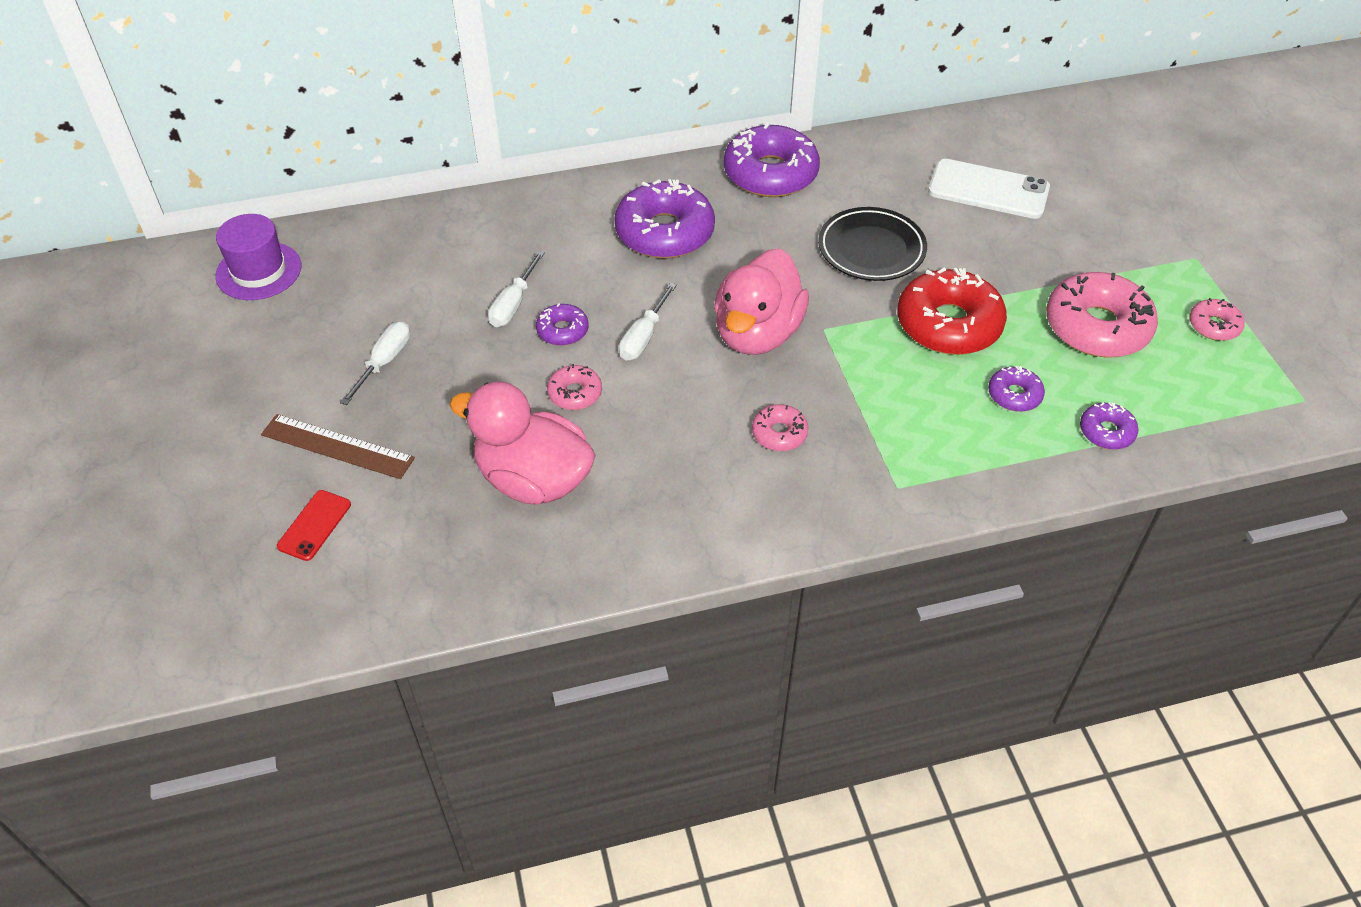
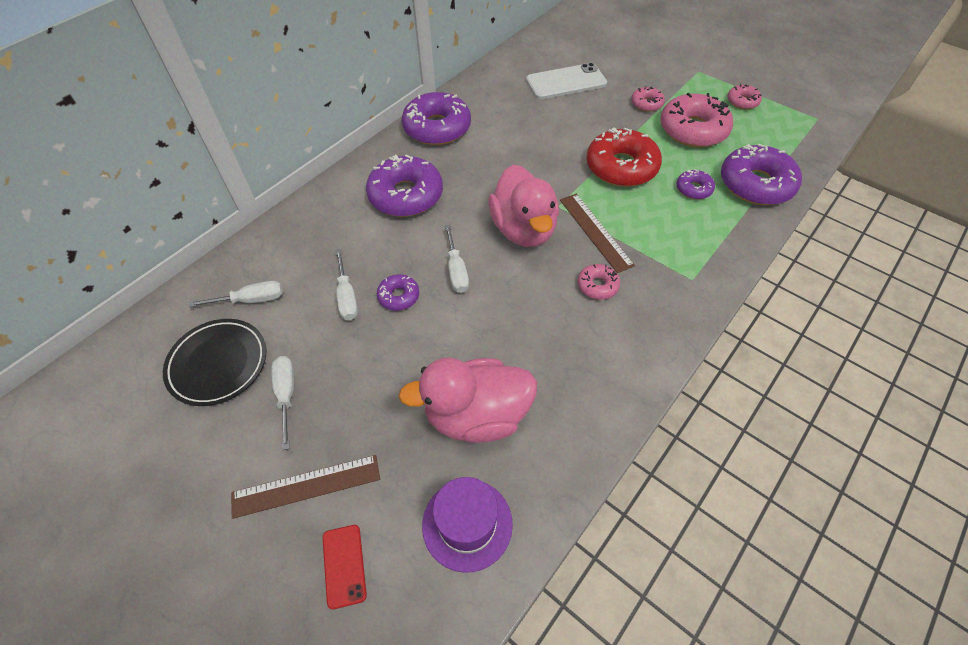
camera: 35 degrees left, 5 degrees up
purple hat [215,214,301,300] -> purple hat moved to [422,477,513,573]
pink donut [547,364,602,410] -> pink donut moved to [631,86,665,112]
black plate [818,207,927,281] -> black plate moved to [163,319,266,406]
purple donut [1080,402,1139,450] -> purple donut [721,144,802,205], size x2.04
none -> white screwdriver [188,281,283,307]
none -> brown ruler [560,194,635,273]

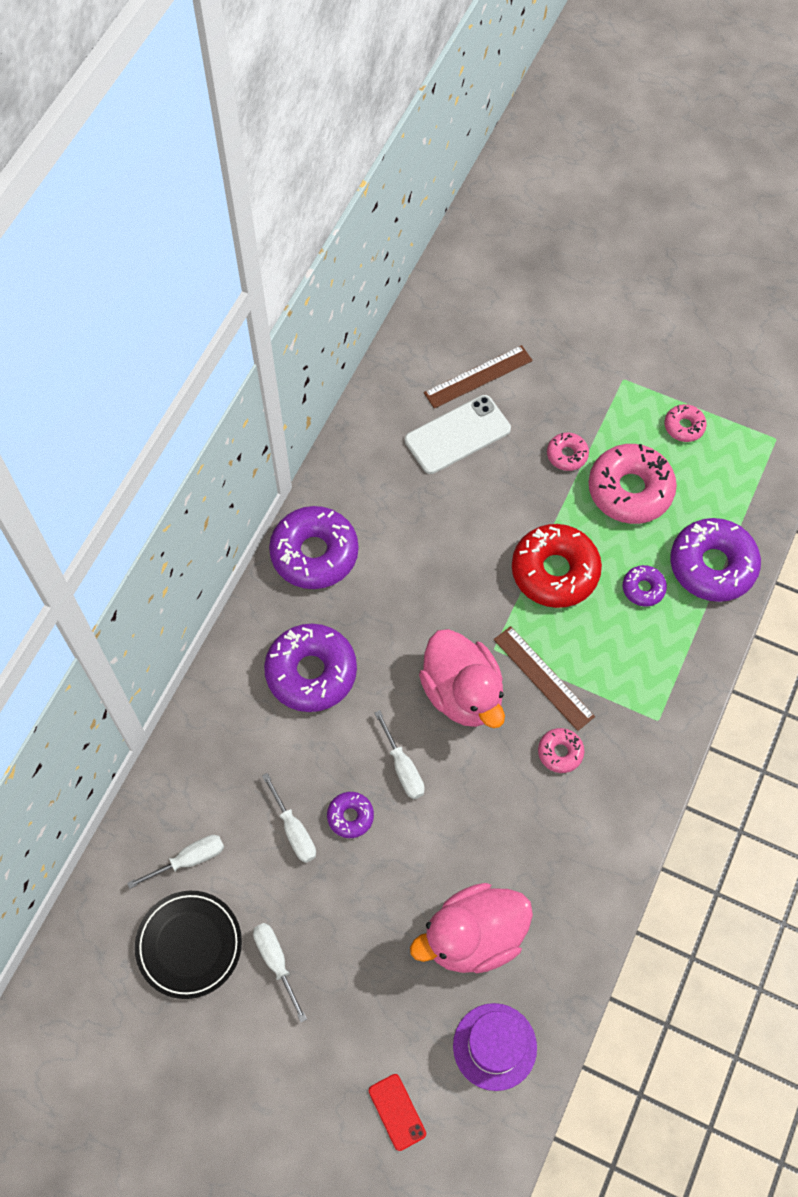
camera: 15 degrees left, 10 degrees up
brown ruler [231,455,380,519] -> brown ruler moved to [424,345,533,409]

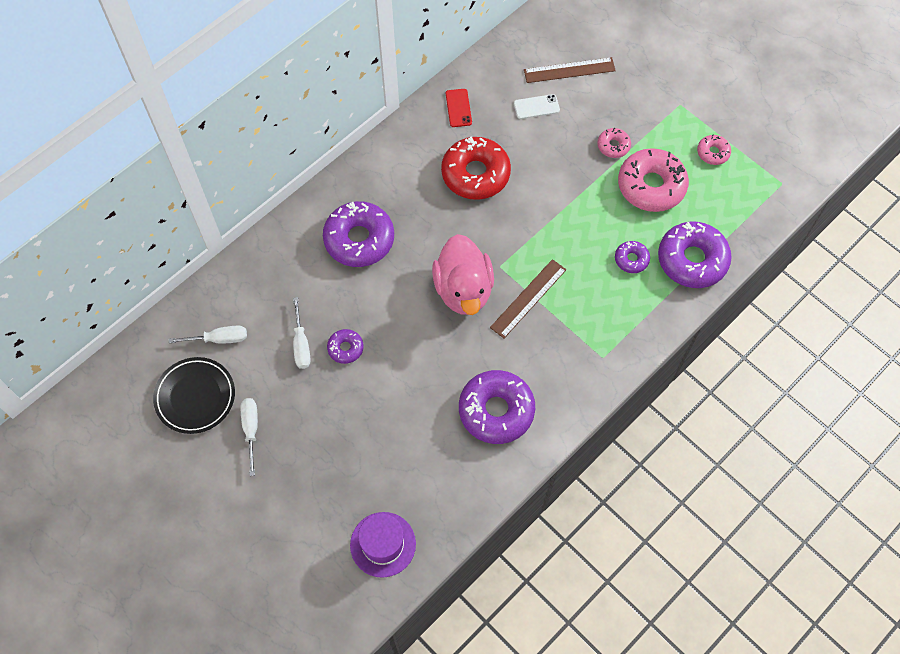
camera: 20 degrees right, 0 degrees up
purple donut [269,506,358,589] -> purple donut moved to [459,370,535,444]
red phone [369,1074,426,1151] -> red phone moved to [446,89,472,127]
white screwdriver [374,710,425,799] -> none
white phone [405,395,511,474] -> white phone [514,94,560,119], size x0.55
pink duck [410,883,533,973] -> none
brown ruler [494,626,595,731] -> brown ruler turned 60 degrees clockwise [490,259,566,338]
red donut [512,524,602,608] -> red donut moved to [441,136,511,200]
pink donut [538,728,584,773] -> none

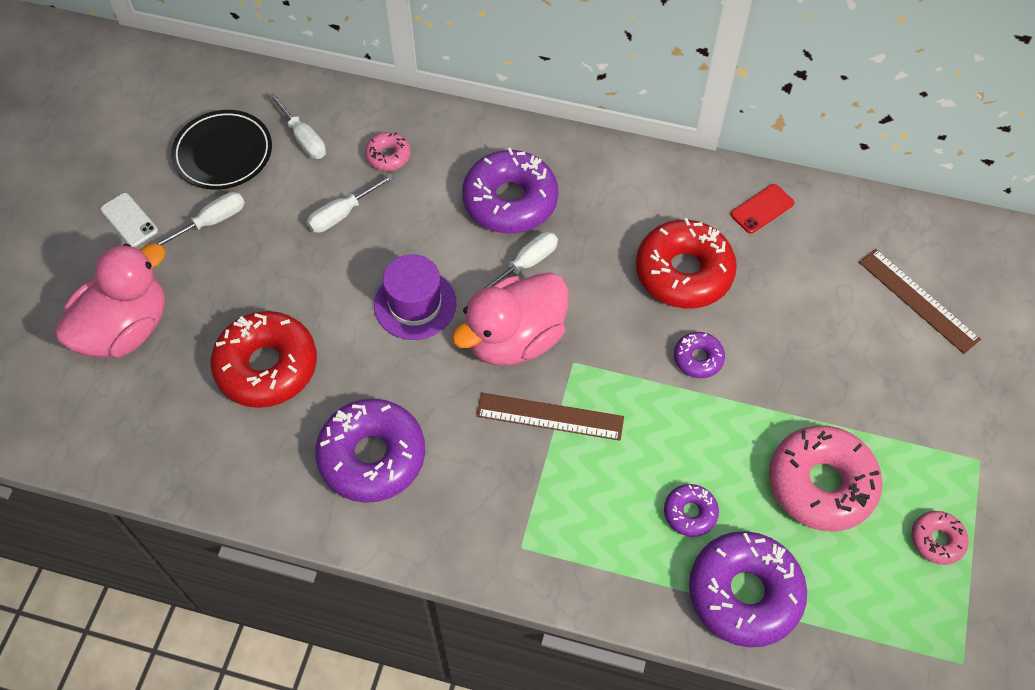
camera: 60 degrees right, 5 degrees down
purple donut [327,329,364,364] -> purple donut moved to [674,332,725,378]
purple hat [350,512,416,578] -> purple hat moved to [374,254,456,340]
white phone [514,94,560,119] -> white phone moved to [100,193,158,247]
pink donut [598,128,631,158] -> pink donut moved to [365,132,411,171]
none -> pink duck [55,244,166,358]
none -> red donut [210,311,317,408]
none -> white screwdriver [476,232,558,293]

